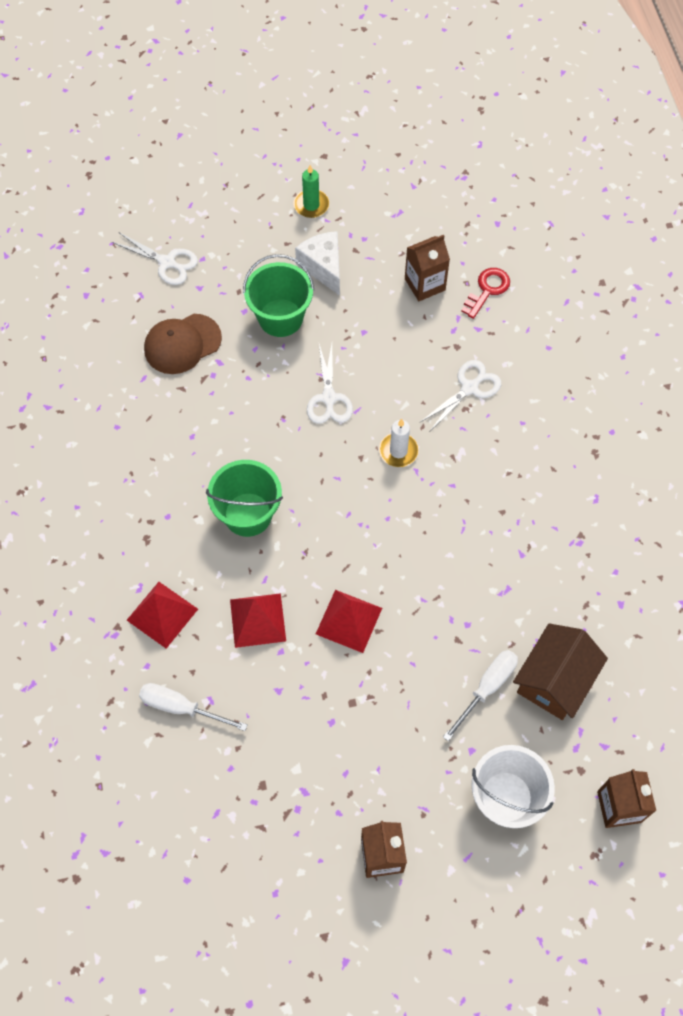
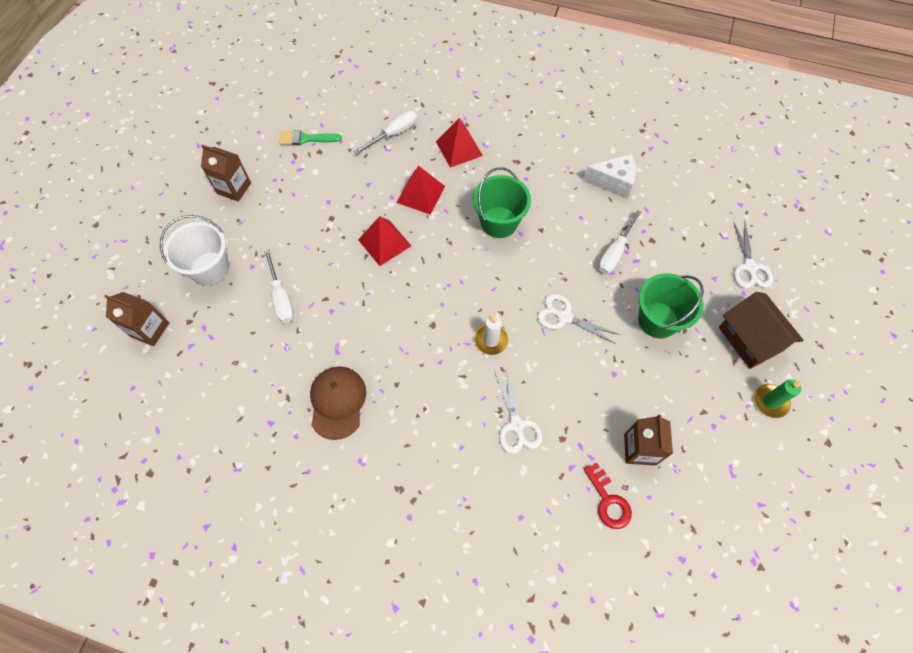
camera: 120 degrees right, 0 degrees up
white scissors [112,233,198,285] -> white scissors turned 60 degrees counterclockwise [733,221,773,288]
brown cap [144,314,222,374] -> brown cap moved to [310,366,366,440]
white cheese [295,231,340,296] -> white cheese moved to [583,154,636,199]
brown house [513,623,608,720] -> brown house moved to [719,292,804,369]
none -> green brush [279,130,342,145]
none -> white screwdriver [598,210,641,274]

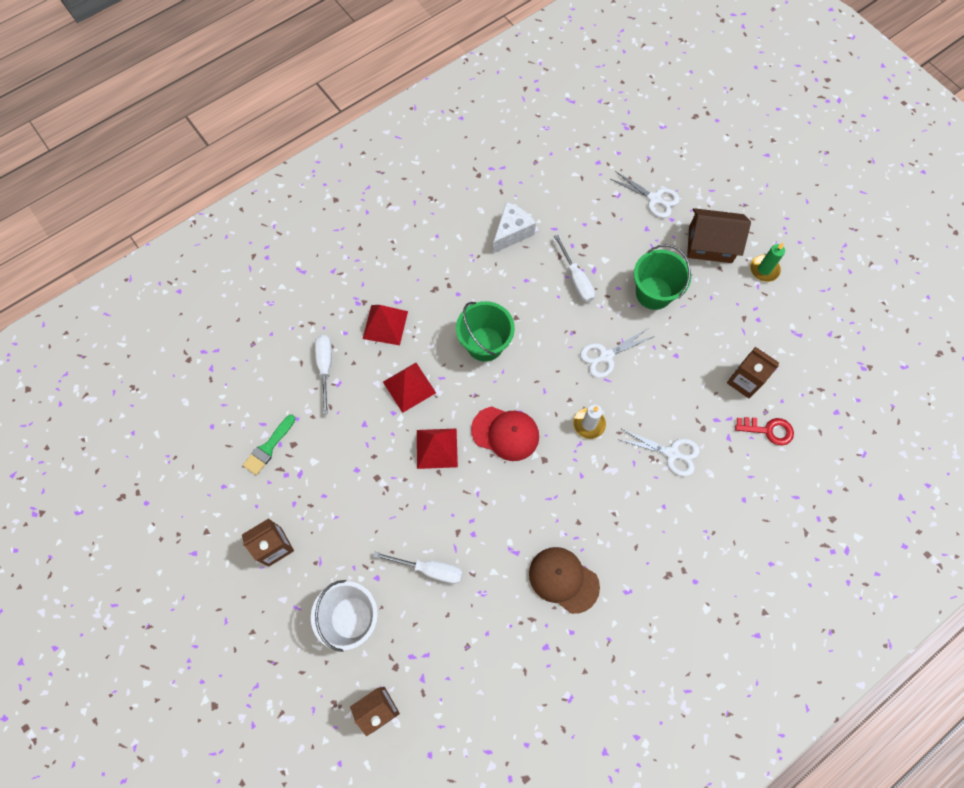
camera: 55 degrees left, 5 degrees up
none -> red cap [471,407,539,461]

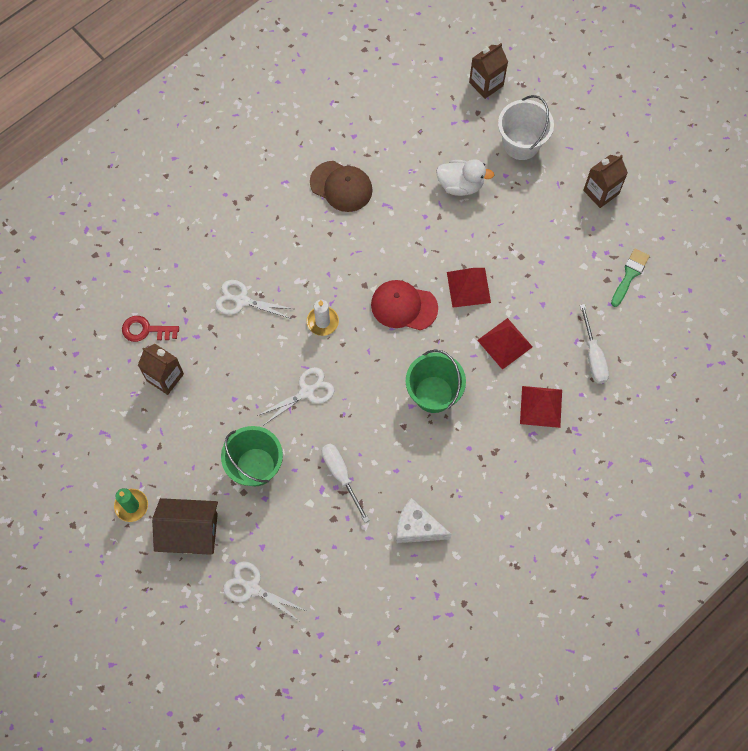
camera: 175 degrees right, 0 degrees up
white screwdriver [373,552,463,584] -> white duck [436,159,494,196]
white cheese [493,202,536,253] -> white cheese turned 75 degrees clockwise [396,498,452,543]

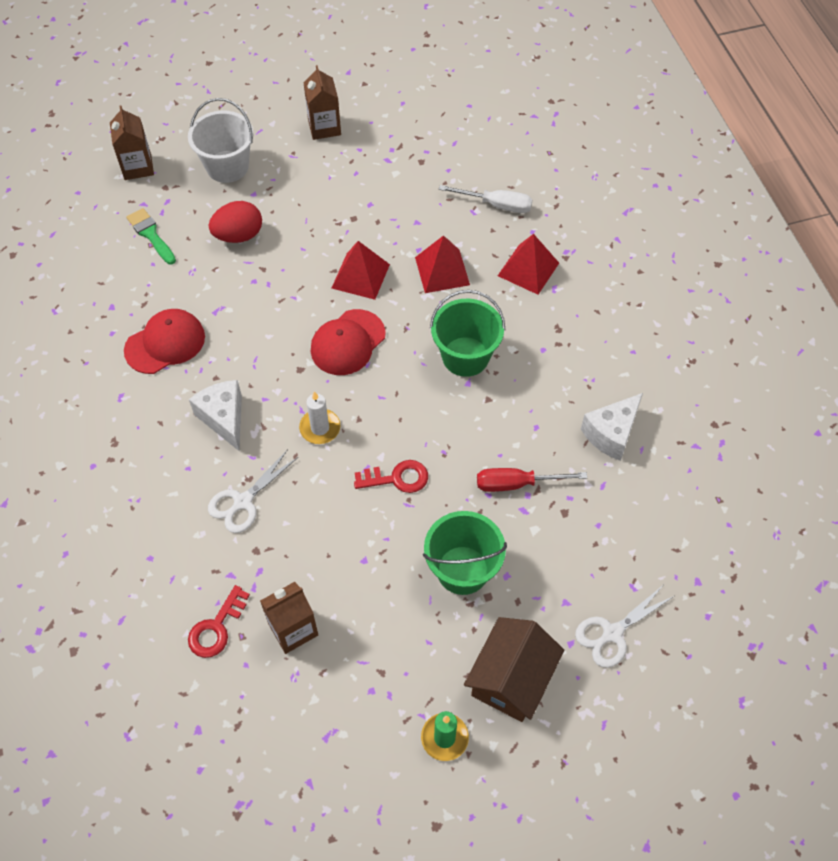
camera: 65 degrees left, 10 degrees down
white scissors [257,367,335,425] -> red key [354,460,428,493]
brown cap [310,161,373,212] -> red cap [124,309,205,374]
white screwdriver [322,444,370,523] -> red screwdriver [477,468,587,492]
white duck [436,159,494,196] -> red egg [209,201,262,243]
green brush [611,248,650,307] -> green brush moved to [126,208,176,264]
none -> white cheese [189,380,242,451]

